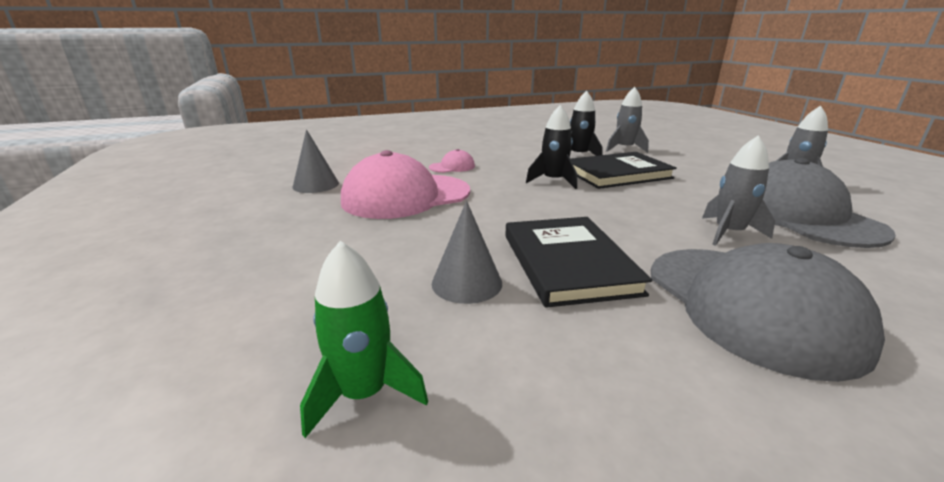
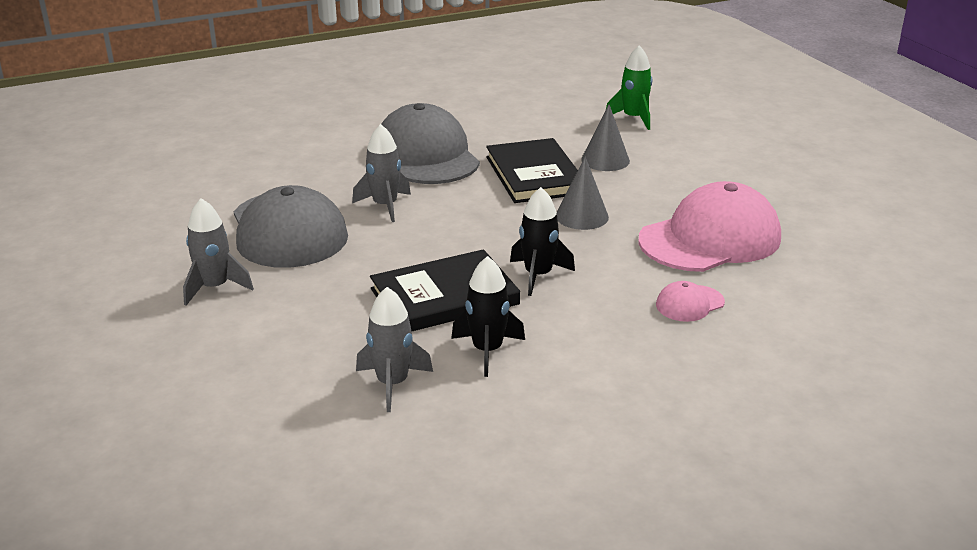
camera: 175 degrees right, 5 degrees up
grey cone [293,129,339,193] -> grey cone moved to [557,156,609,230]

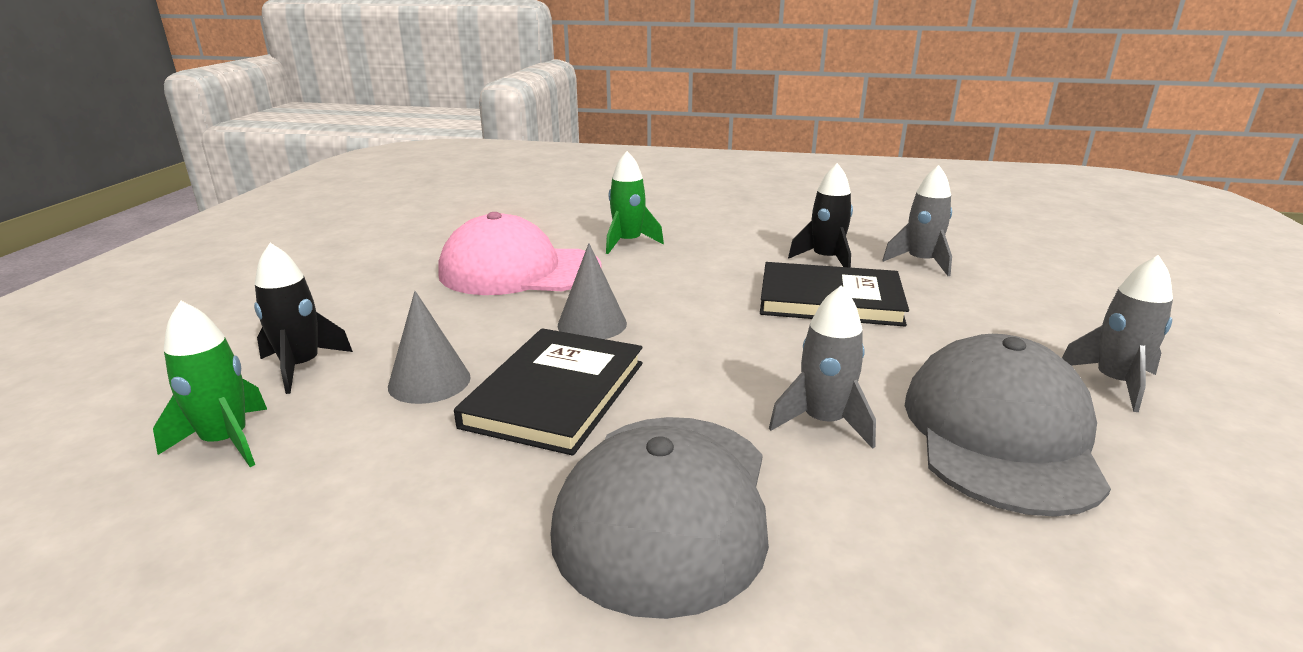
camera: 145 degrees left, 5 degrees down
black rocket [510,187,575,296] -> black rocket moved to [254,243,353,394]
pink cap [656,281,725,322] -> green rocket [606,151,664,254]

